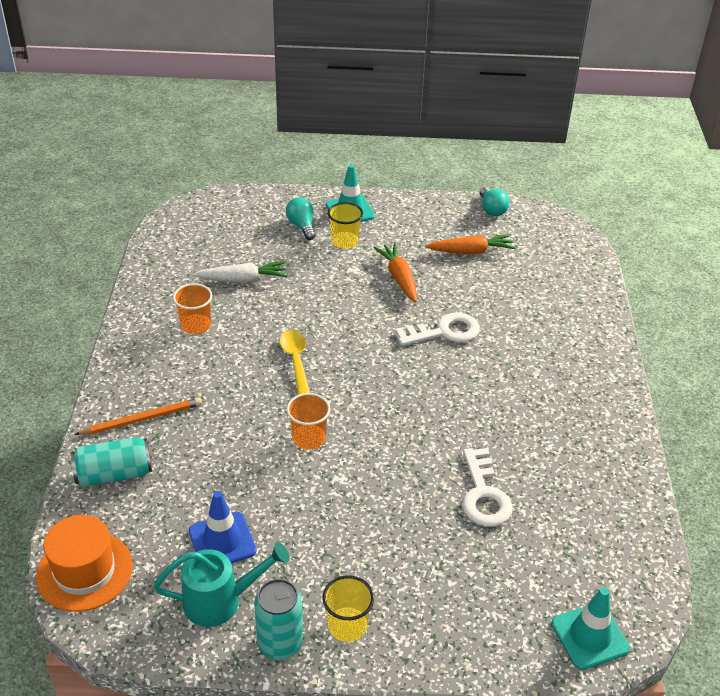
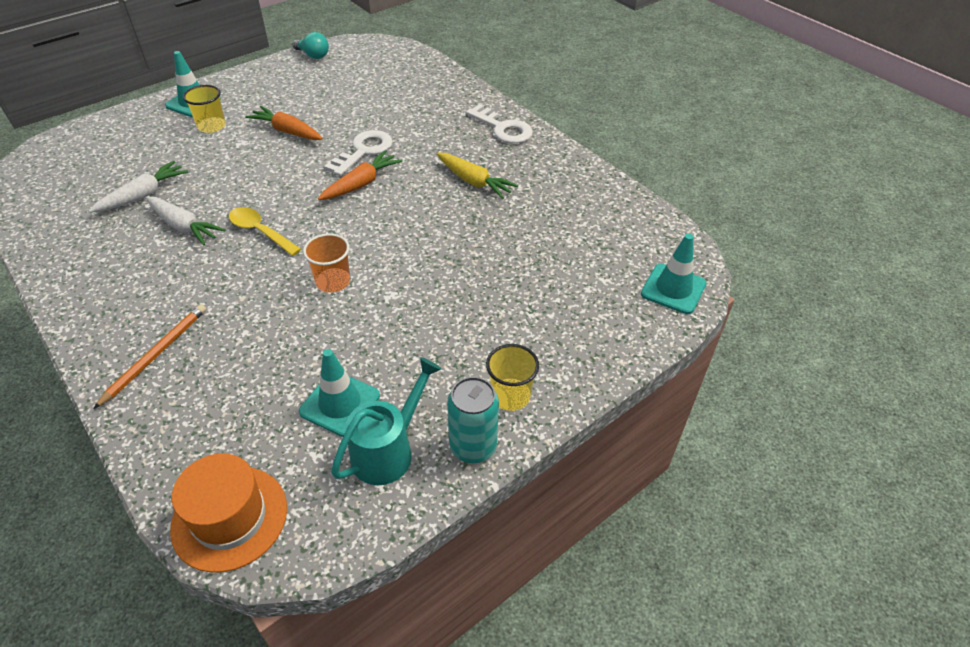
camera: 40 degrees left, 5 degrees up
turquoise can [71,437,152,487] -> none
orange cup [173,283,212,334] -> none
blue traffic cone [189,491,257,563] -> turquoise traffic cone [299,349,380,437]
turquoise light bulb [286,197,316,240] -> none
orange carrot [425,234,516,254] -> orange carrot moved to [318,151,402,200]
white key [462,448,513,527] -> white key moved to [466,104,533,144]
none -> white carrot [146,197,225,246]
none -> yellow carrot [437,153,518,199]

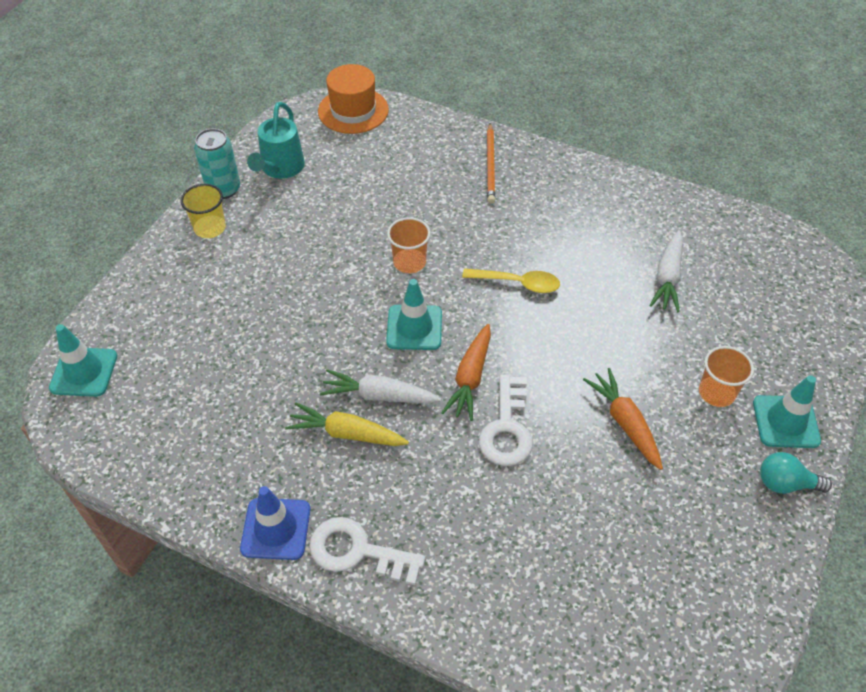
camera: 155 degrees right, 5 degrees up
white carrot [146,197,225,246] -> white carrot moved to [320,369,441,404]
yellow cup [183,85,226,133] -> orange cup [699,346,754,407]
orange carrot [245,106,323,140] -> orange carrot turned 120 degrees counterclockwise [583,368,663,470]
turquoise light bulb [292,32,329,59] -> turquoise light bulb moved to [760,452,832,494]
turquoise traffic cone [299,349,380,437] -> turquoise traffic cone moved to [386,279,442,350]
none -> blue traffic cone [240,486,311,560]

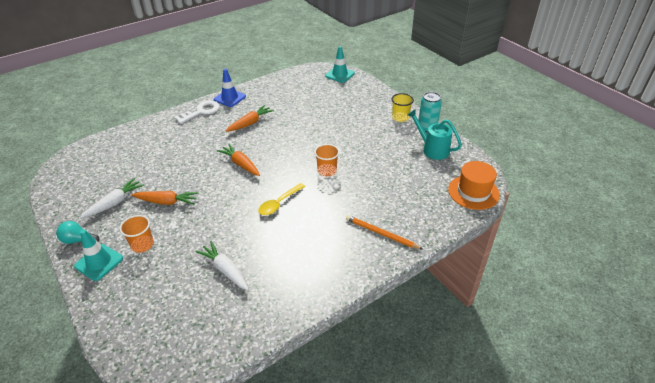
camera: 120 degrees right, 10 degrees down
yellow carrot [285,402,409,446] -> orange carrot [226,105,274,132]
white carrot [320,369,441,404] -> white carrot moved to [80,178,144,218]
turquoise traffic cone [386,279,442,350] -> none
white key [479,374,533,466] -> none
turquoise light bulb [760,452,832,494] -> turquoise light bulb turned 120 degrees counterclockwise [56,221,99,244]

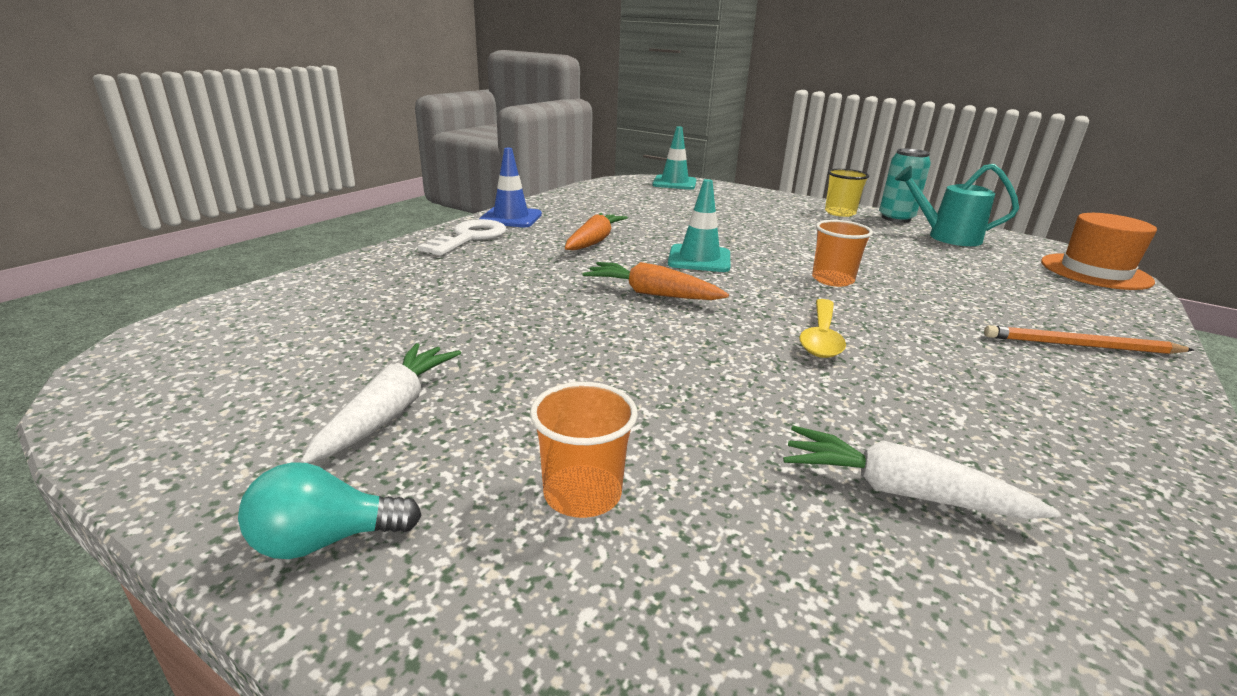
camera: 25 degrees left, 15 degrees down
turquoise traffic cone [74,230,123,281] -> turquoise traffic cone moved to [668,179,730,272]
orange carrot [132,191,199,205] -> none

